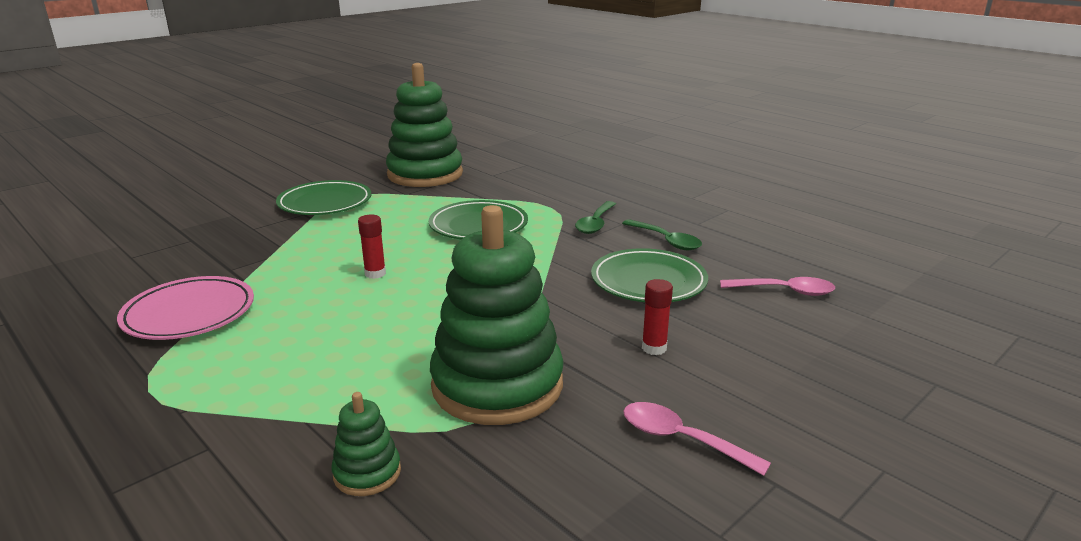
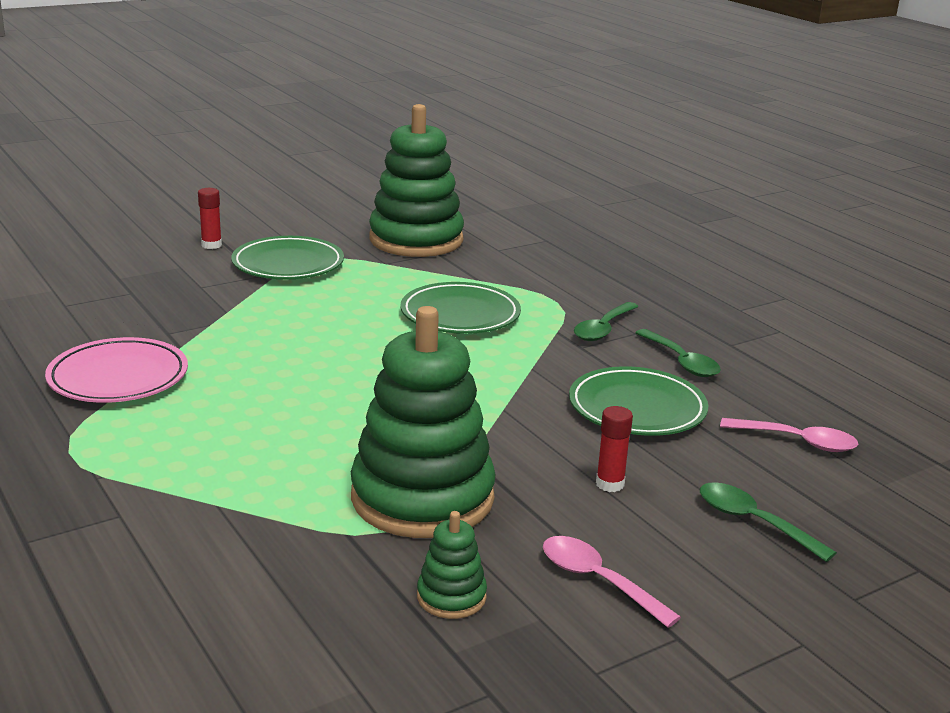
camera: 10 degrees right, 0 degrees up
green stacking toy [331,392,401,496] -> green stacking toy moved to [417,511,487,619]
red glue stick [358,214,386,279] -> red glue stick moved to [198,188,222,249]
none -> green spoon [700,482,837,562]

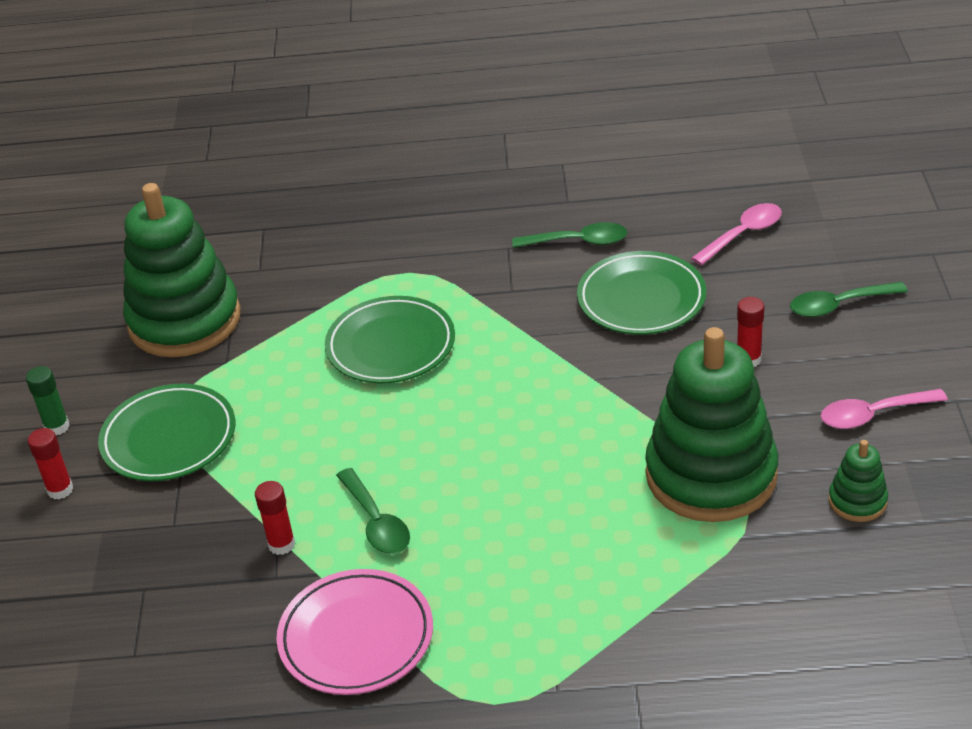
camera: 55 degrees left, 15 degrees up
green spoon [574,302,639,341] -> green spoon moved to [336,468,410,554]
none -> green glue stick [26,366,69,435]
none -> red glue stick [255,481,295,555]

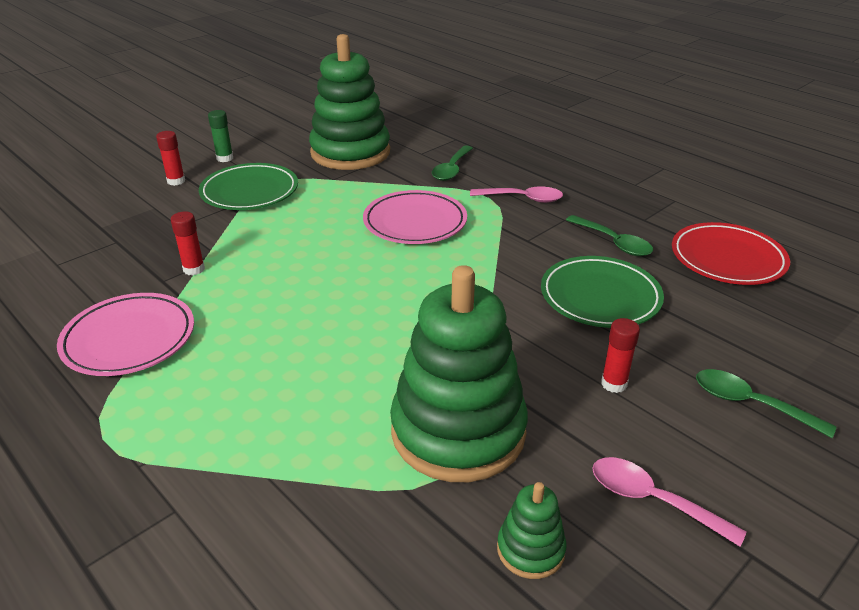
camera: 45 degrees right, 5 degrees down
green plate [325,296,455,384] -> pink plate [363,190,467,244]
green spoon [336,468,410,554] -> green spoon moved to [432,145,473,181]
pink spoon [691,203,782,266] -> pink spoon moved to [470,186,563,203]
none -> red plate [672,222,790,285]

